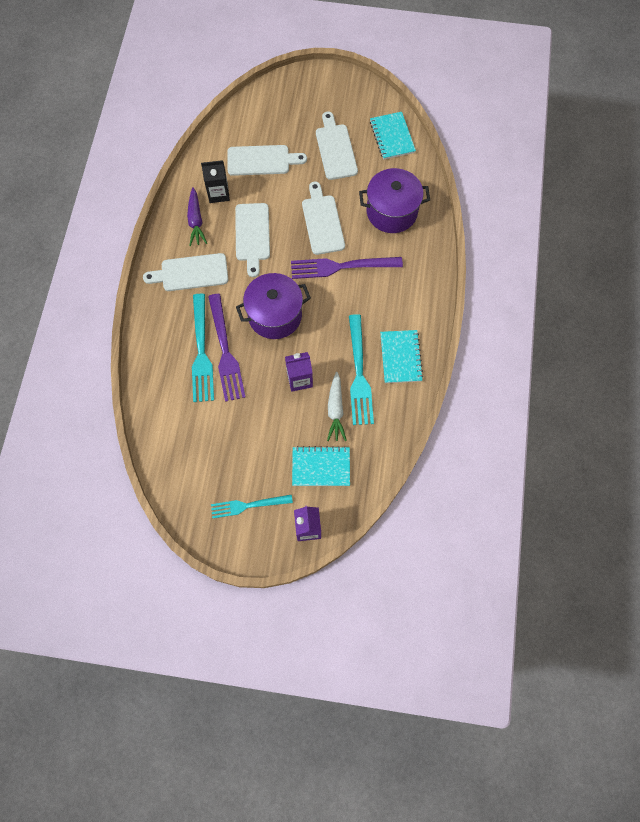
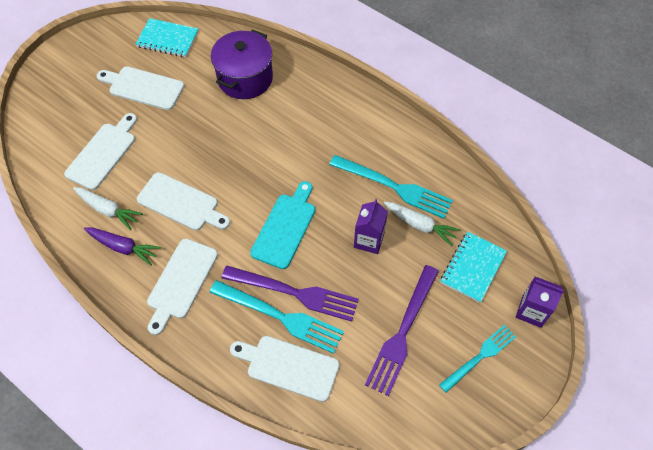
camera: 60 degrees left, 10 degrees down
black carton [201,160,230,203] -> white carrot [73,187,143,230]
turquoise fork [211,494,293,518] -> turquoise fork turned 150 degrees counterclockwise [439,325,516,393]
purple pot [236,273,311,339] -> turquoise cutting board [250,181,315,269]
purple fork [291,257,403,279] -> purple fork moved to [365,265,439,396]
white cutting board [302,182,345,255] -> white cutting board moved to [230,336,340,402]
turquoise notebook [380,330,424,383] -> none

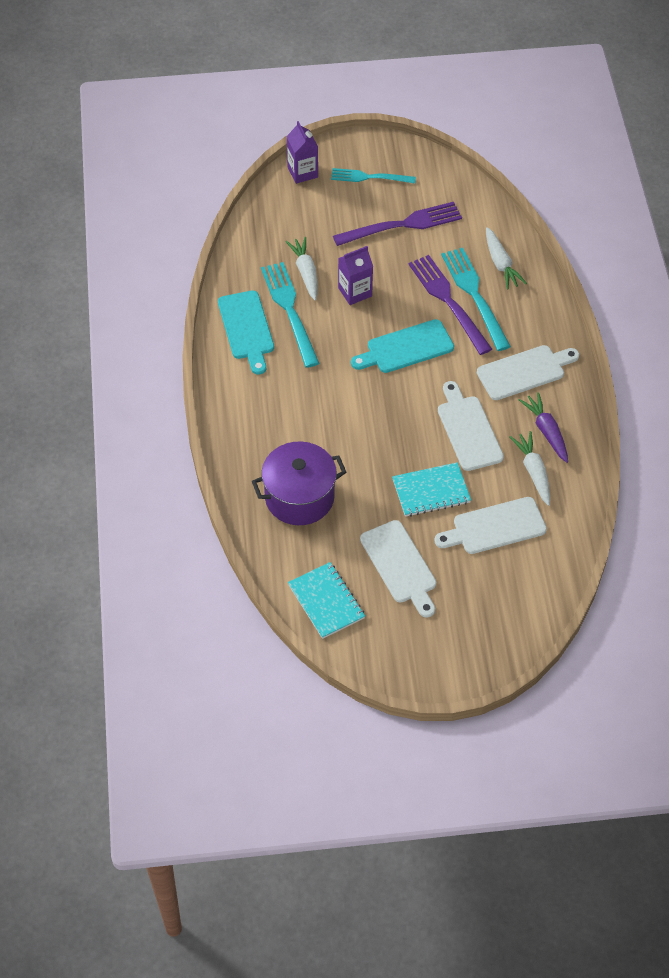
camera: 135 degrees left, 5 degrees down
white cutting board [230,336,340,402] -> white carrot [486,227,527,290]
turquoise notebook [440,232,507,303] -> turquoise notebook moved to [392,462,471,517]
none -> turquoise cutting board [218,291,274,375]

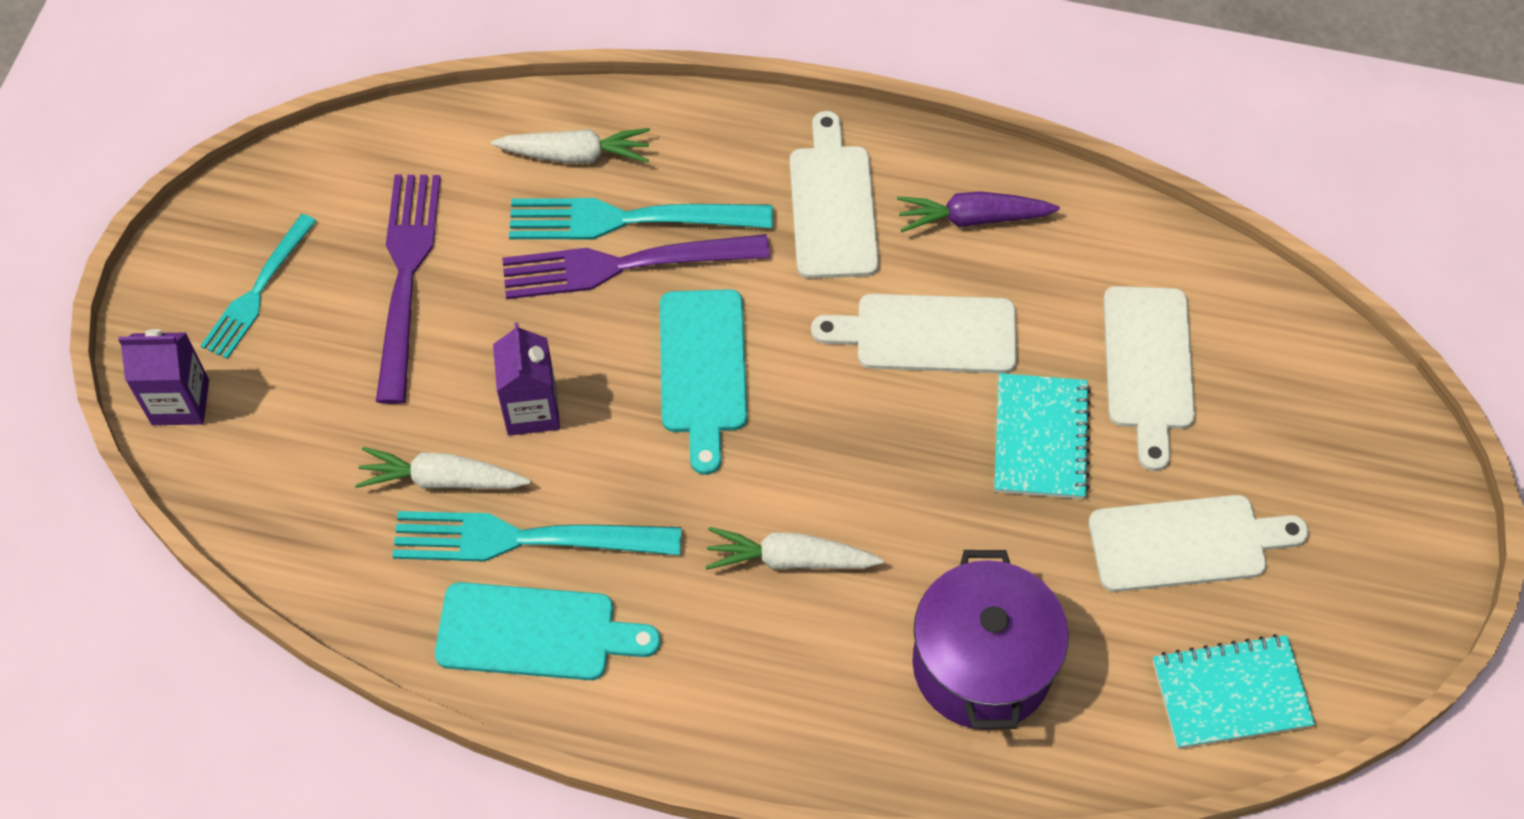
camera: 70 degrees left, 5 degrees up
white carrot [510,431,550,506] -> white carrot moved to [705,527,884,570]

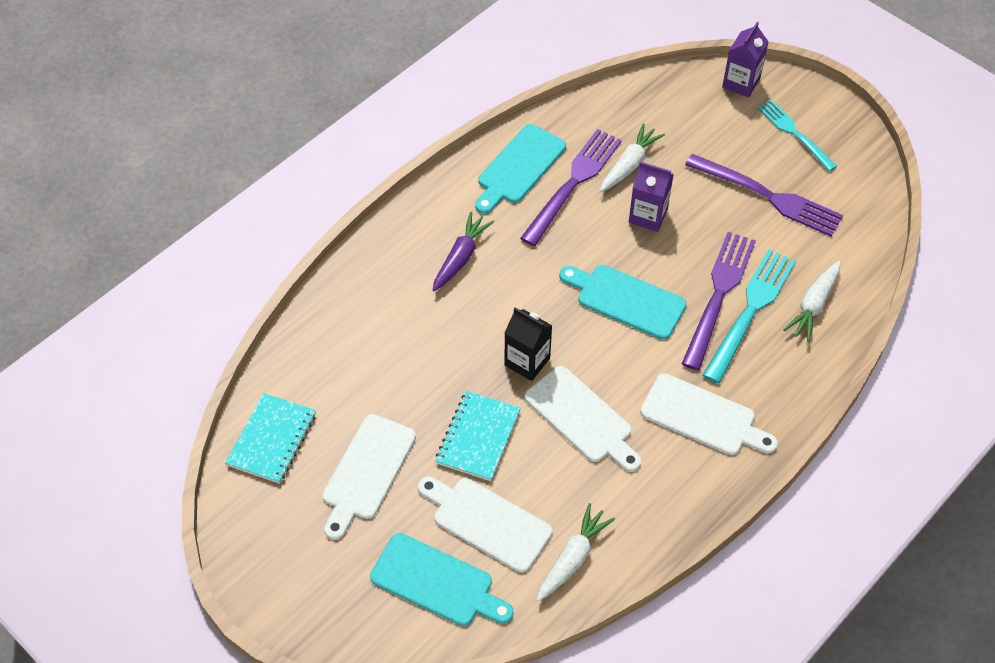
camera: 120 degrees right, 5 degrees down
turquoise fork [392,511,681,562] -> purple fork [520,129,622,246]
white carrot [705,527,884,570] -> white carrot moved to [536,503,615,602]
white cutting board [811,294,1017,373] -> white cutting board turned 105 degrees clockwise [525,366,642,472]
purple carrot [897,192,1060,232] -> purple carrot moved to [432,212,494,291]
purple pot [912,550,1069,730] -> none
turquoise notebook [994,373,1091,499] -> turquoise notebook turned 75 degrees clockwise [435,391,521,481]
none -> turquoise cutting board [370,533,514,626]
none -> black carton [505,308,552,381]

